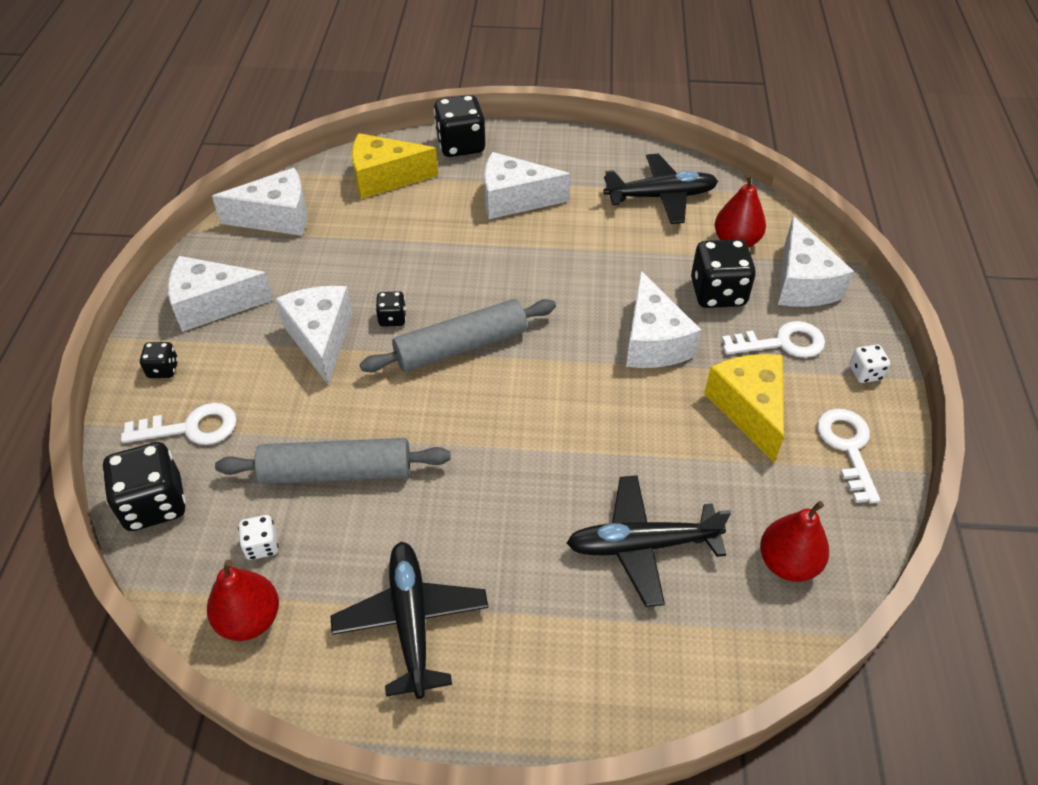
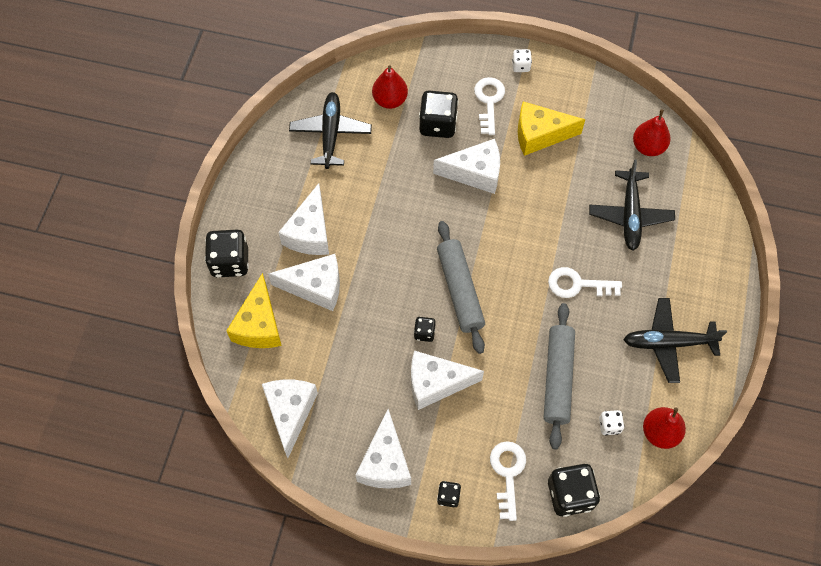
camera: 80 degrees left, 15 degrees up
white cheese [778,216,854,307] -> white cheese moved to [268,254,340,311]
white key [817,409,880,504] -> white key moved to [548,267,622,298]

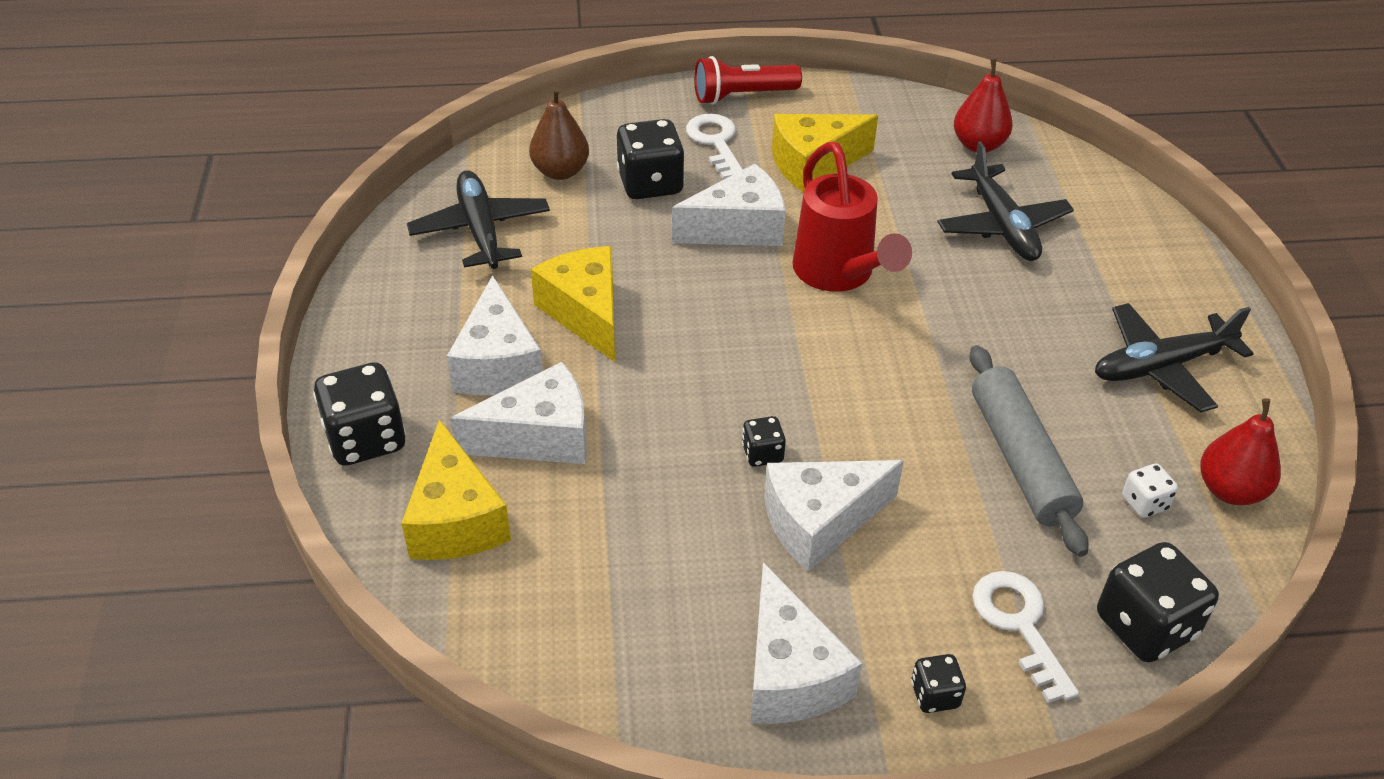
camera: 20 degrees left, 20 degrees down
white cheese [262,379,318,458] -> none
red pear [372,65,408,109] -> brown pear [529,87,589,180]
grey rolling pin [437,221,485,354] -> none
white dice [512,49,532,72] -> red flashlight [694,56,802,105]
white key [548,267,622,298] -> none
none -> yellow cheese [531,246,615,362]
none -> red watering can [793,142,912,292]

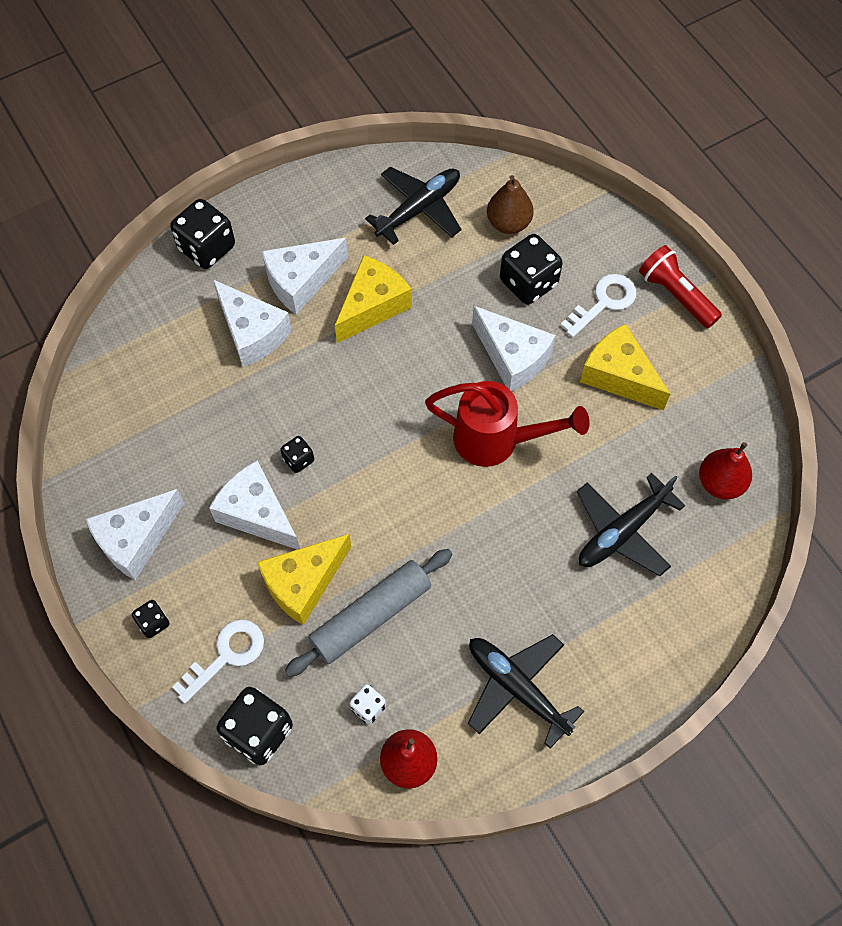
camera: 65 degrees right, 20 degrees up
yellow cheese [401,419,511,560] -> yellow cheese moved to [257,534,351,625]
red watering can [793,142,912,292] -> red watering can turned 120 degrees counterclockwise [425,381,590,467]

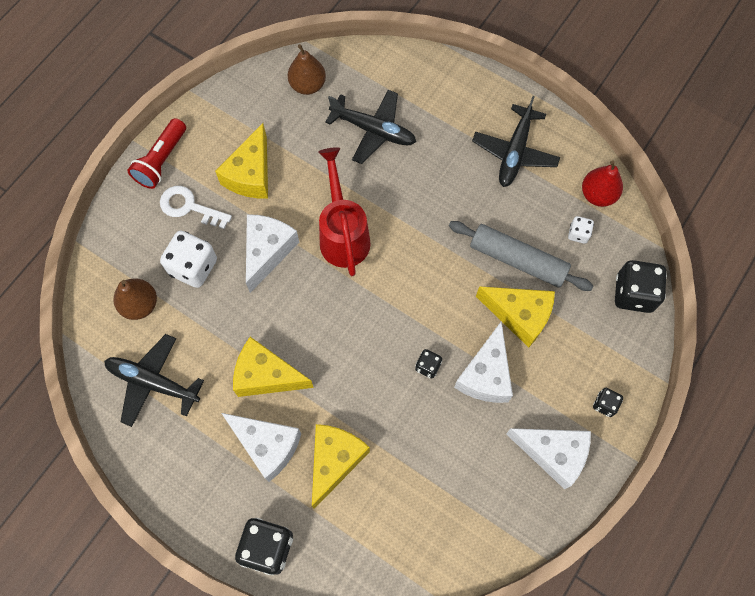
camera: 115 degrees left, 5 degrees up
white key [172,619,264,704] -> none
white cheese [213,280,292,367] -> yellow cheese [312,424,370,509]
black dice [500,234,563,305] -> white dice [160,230,217,288]
red pear [699,442,752,500] -> brown pear [288,44,326,95]

